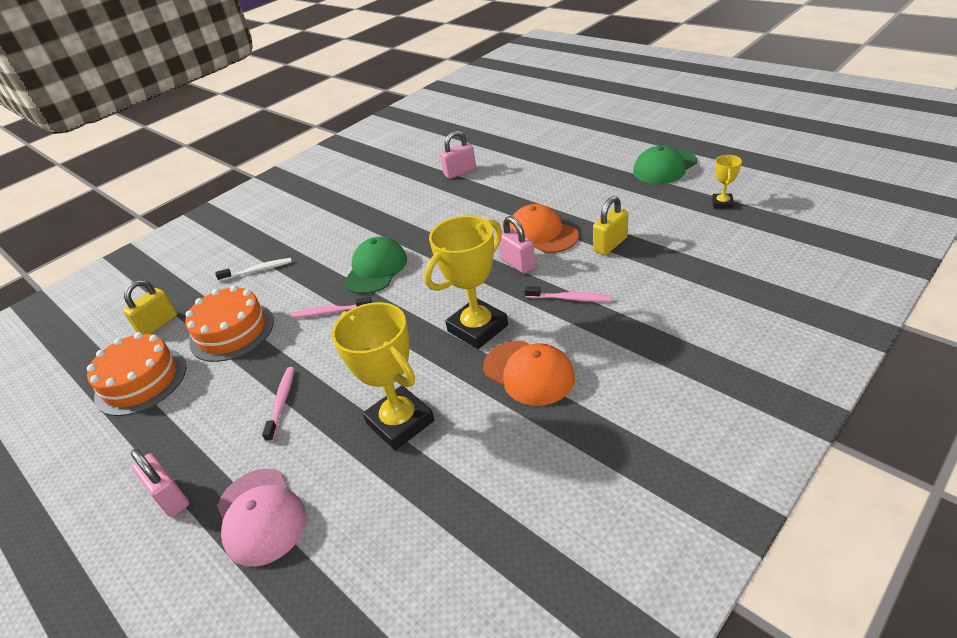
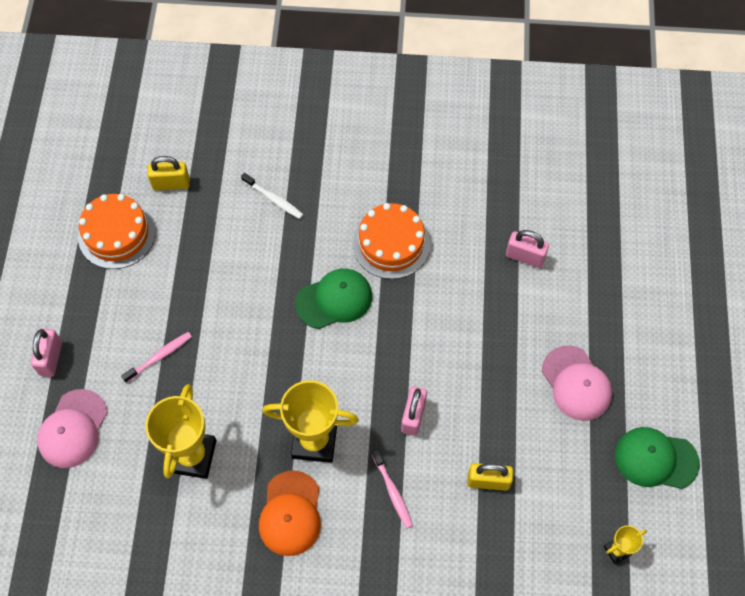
camera: 45 degrees right, 25 degrees up
orange cake [185,285,274,362] -> orange cake moved to [353,203,430,279]
pink toothbrush [291,297,372,318] -> none
orange cap [509,204,579,253] -> none
none -> pink cap [542,345,612,421]

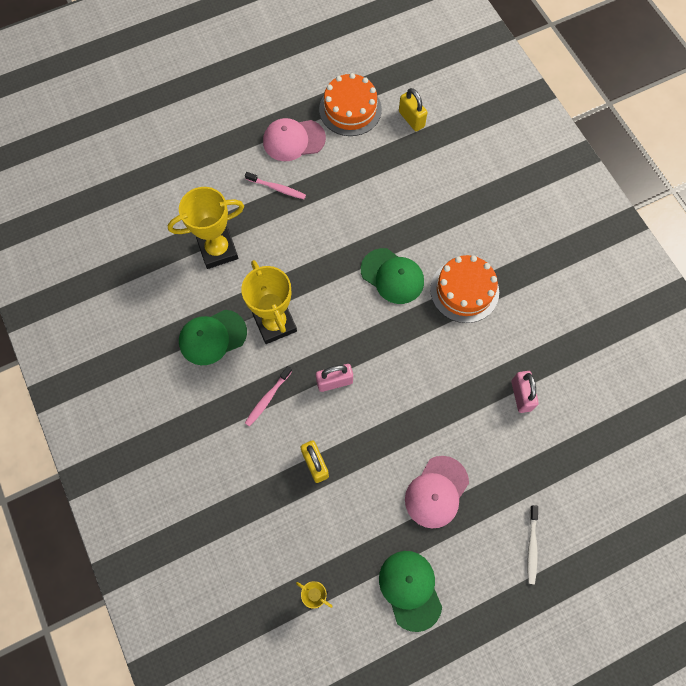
camera: 60 degrees right, 5 degrees up
pink padlock [31,328,62,377] -> none
pink cap [37,389,108,468] -> pink cap moved to [263,118,326,161]
white toothbrush [241,173,303,219] -> white toothbrush moved to [527,505,538,584]
orange cap [259,470,321,556] -> green cap [179,310,247,365]

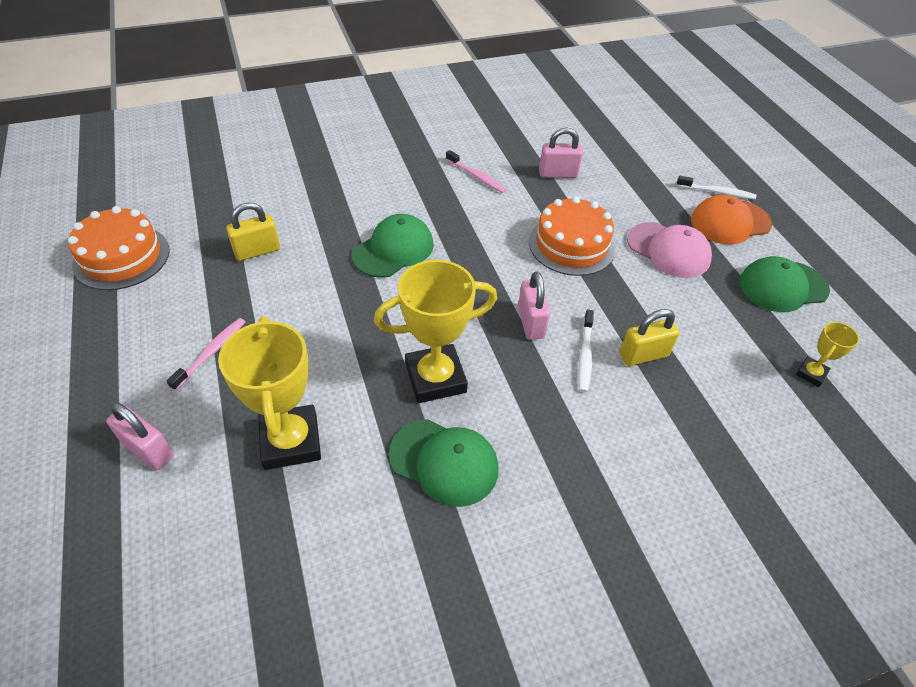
camera: 85 degrees left, 20 degrees down
green cap [179,310,247,365] -> green cap turned 45 degrees counterclockwise [389,419,499,507]
pink toothbrush [245,366,292,427] -> pink toothbrush moved to [446,150,507,193]
pink cap [263,118,326,161] -> none
yellow padlock [399,88,427,131] -> yellow padlock moved to [226,202,280,261]
orange cake [430,255,499,323] -> orange cake moved to [529,197,616,276]
none -> pink padlock [106,402,174,470]
none -> white toothbrush [578,309,594,393]
none -> orange cap [691,195,772,245]

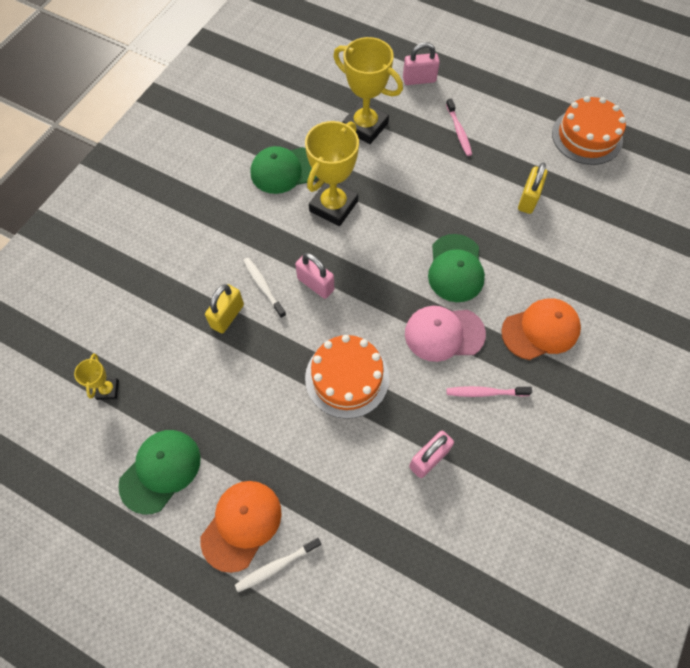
camera: 140 degrees right, 15 degrees up
pink cap [627,222,712,278] -> pink cap moved to [405,306,486,362]
none -> orange cap [501,298,581,360]

